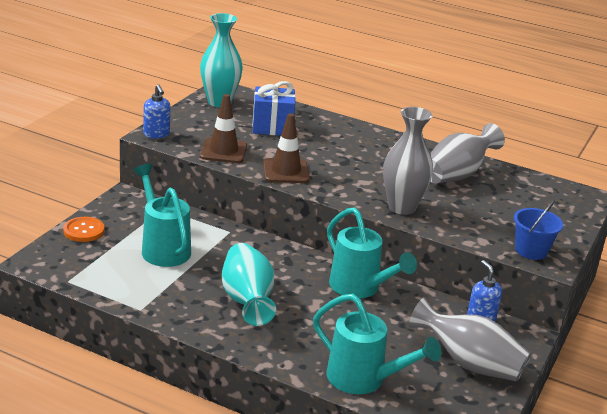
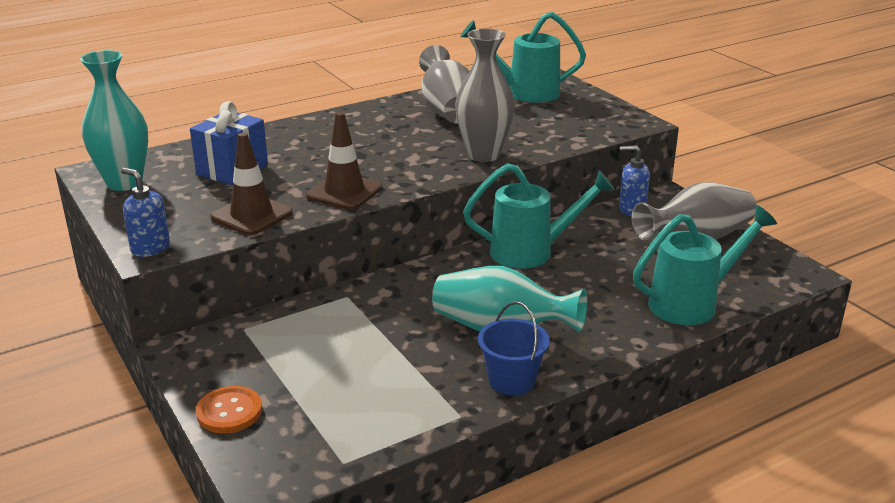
camera: 55 degrees left, 0 degrees up
turquoise watering can [133,164,191,267] -> turquoise watering can moved to [460,12,586,103]
blue soap dispenser [143,84,171,139] -> blue soap dispenser turned 150 degrees counterclockwise [121,168,170,257]
blue bucket [514,200,563,260] -> blue bucket moved to [478,301,550,395]

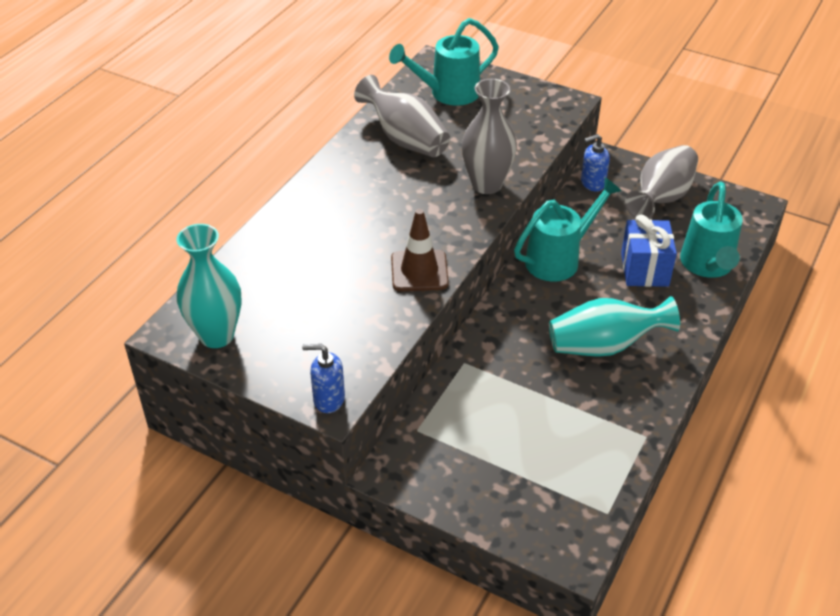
camera: 30 degrees left, 15 degrees up
blue gift [190,101,268,185] -> blue gift moved to [621,215,677,287]
orange button [196,386,262,433] -> none
brown traffic cone [210,132,293,235] -> none
blue bucket [478,301,550,395] -> none
turquoise watering can [633,205,777,325] -> turquoise watering can turned 150 degrees clockwise [680,181,743,278]

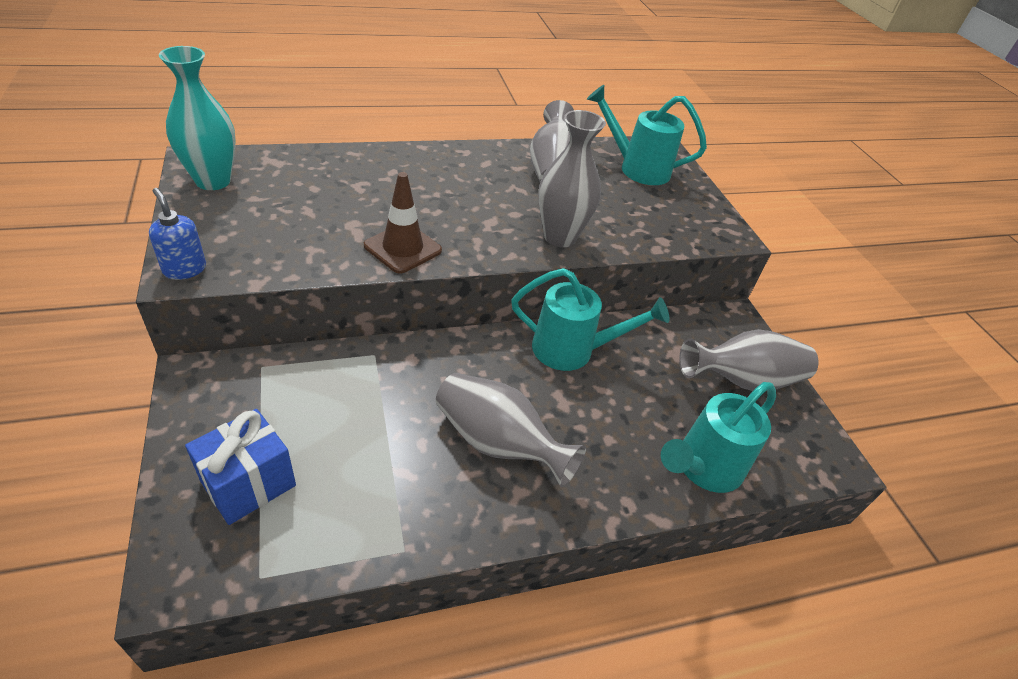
camera: 40 degrees right, 0 degrees up
turquoise vase [549,296,680,357] -> grey vase [436,373,586,487]
blue soap dispenser [581,134,610,192] -> none
blue gift [621,215,677,287] -> blue gift moved to [185,409,296,525]

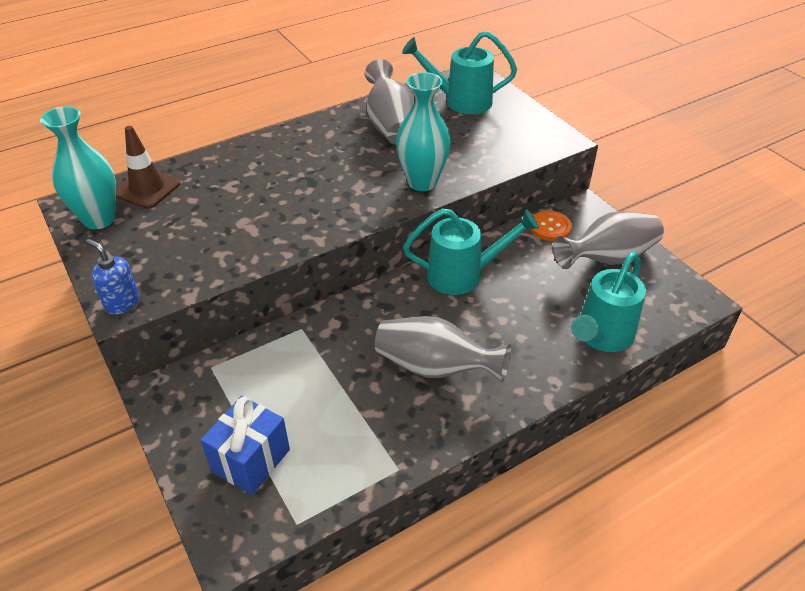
camera: 10 degrees left, 0 degrees up
brown traffic cone [364,172,442,274] -> brown traffic cone moved to [116,126,180,209]
grey vase [538,110,606,247] -> turquoise vase [396,72,451,191]
none -> orange button [530,211,572,241]

